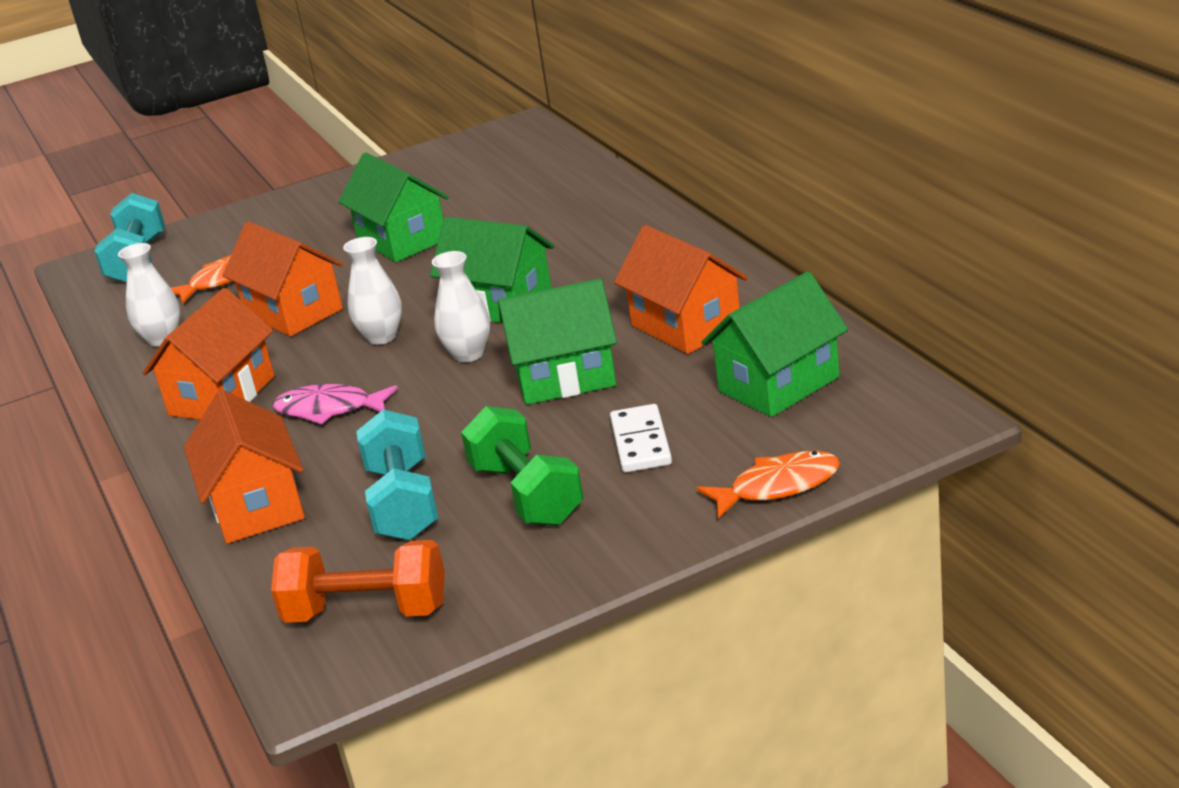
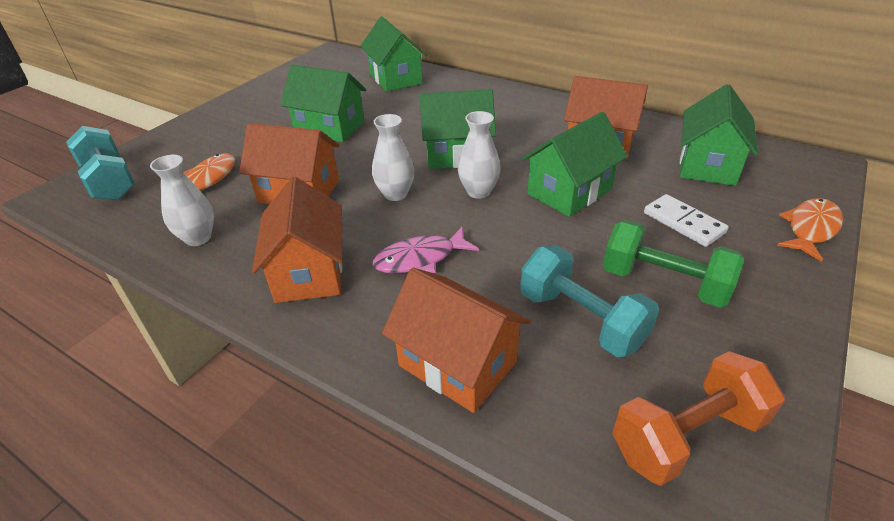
camera: 35 degrees left, 10 degrees up
none -> green house [360,17,427,92]

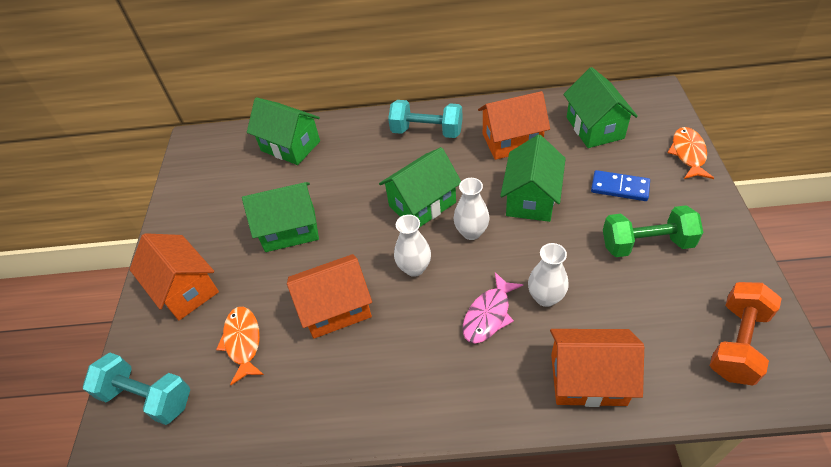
camera: 30 degrees left, 10 degrees up
white vase [150,155,214,246] -> white vase moved to [528,243,568,307]
orange house [252,177,342,303] -> orange house moved to [130,233,219,320]
turquoise dumbbell [520,246,659,357] -> turquoise dumbbell moved to [388,100,463,138]
white domino [644,194,729,247] -> blue domino [591,170,650,201]

